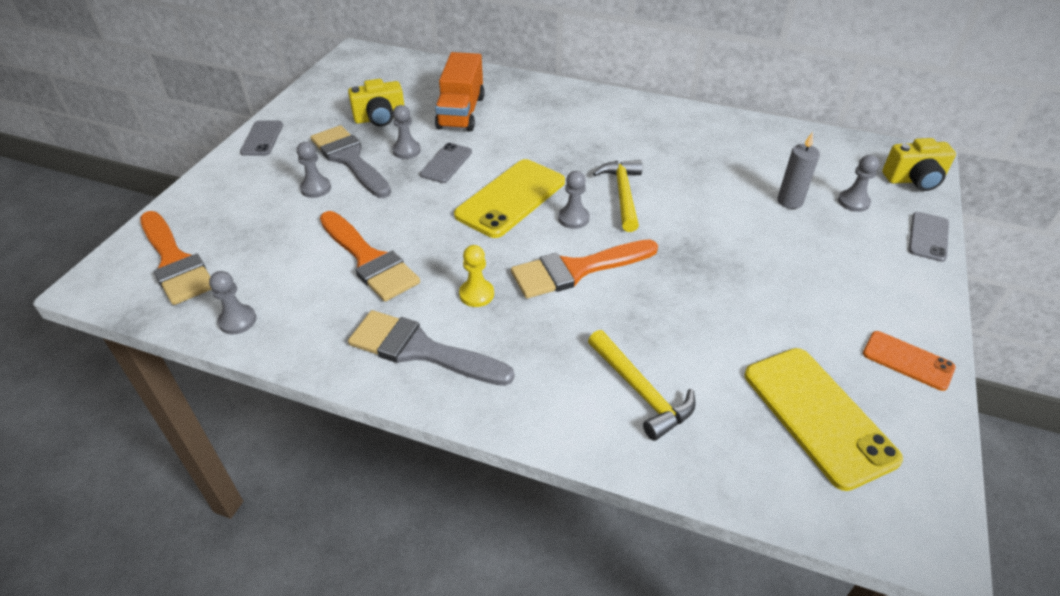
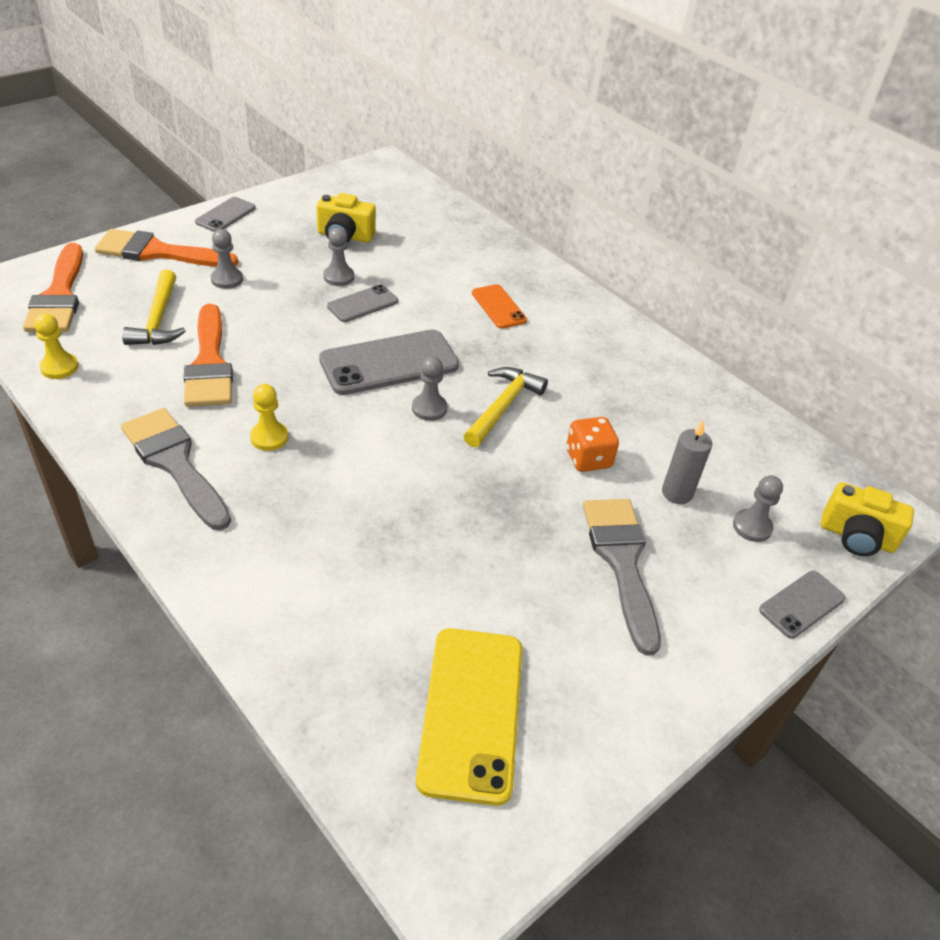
camera: 25 degrees right, 0 degrees up
grey pawn [209,271,256,334] -> yellow pawn [34,313,78,379]
grey brush [311,125,391,198] -> grey brush moved to [583,499,661,656]
orange truck [435,52,484,132] -> none
yellow phone [454,159,565,238] -> grey phone [319,330,459,395]
orange brush [511,239,658,298] -> orange brush moved to [95,229,238,267]
yellow hammer [588,330,696,441] -> yellow hammer moved to [122,270,186,345]
orange phone [863,331,956,391] -> orange phone moved to [472,284,527,329]
none -> orange dice [566,417,619,472]

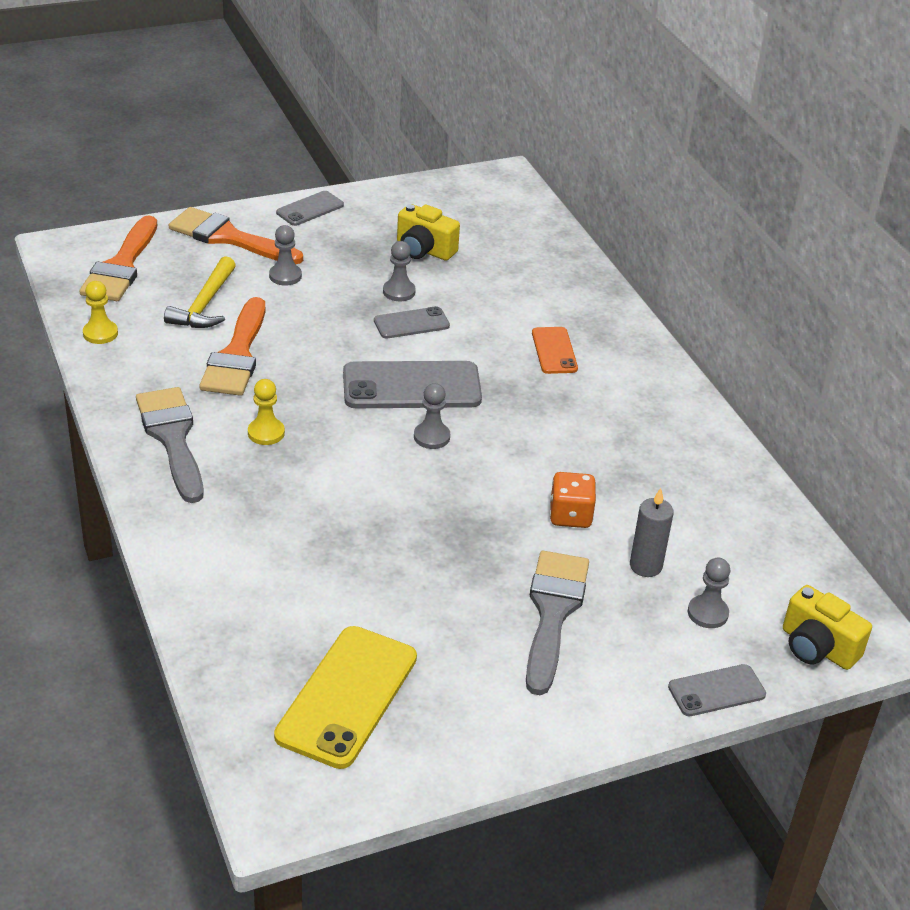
camera: 20 degrees right, 5 degrees down
yellow hammer [463,367,548,447] -> none

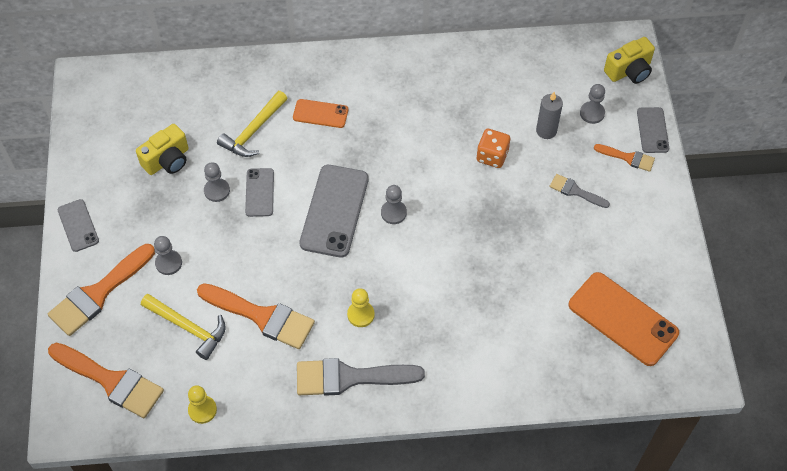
camera: 70 degrees left, 20 degrees up
yellow phone [274,626,417,769] -> orange phone [568,272,679,366]
grey brush [526,551,589,695] -> grey brush [549,174,610,208], size x0.53
none -> yellow hammer [217,91,288,157]
none -> orange brush [594,144,655,172]

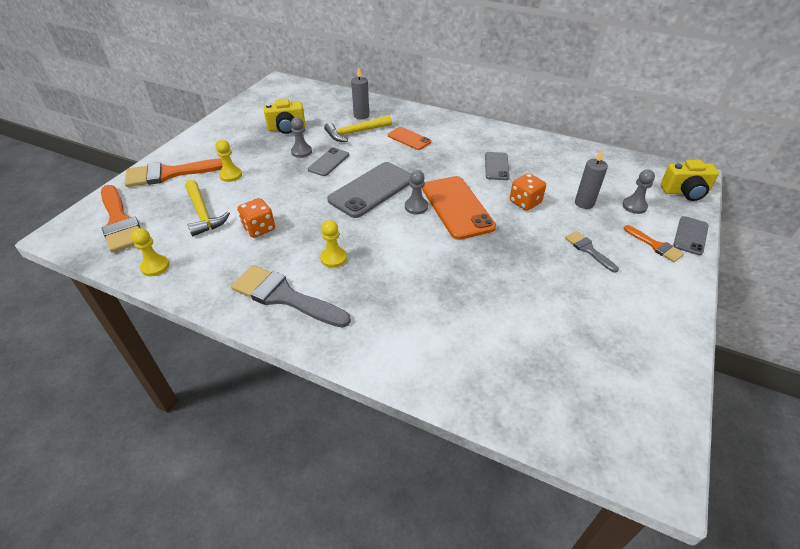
camera: 30 degrees right, 15 degrees down
grey phone [58,199,99,252] -> grey phone moved to [485,152,510,180]
grey pawn [154,236,182,275] -> yellow pawn [216,140,242,182]
orange brush [197,283,315,349] -> orange dice [237,198,275,238]
orange phone [568,272,679,366] -> orange phone moved to [422,176,496,240]
none -> grey candle [351,67,369,120]

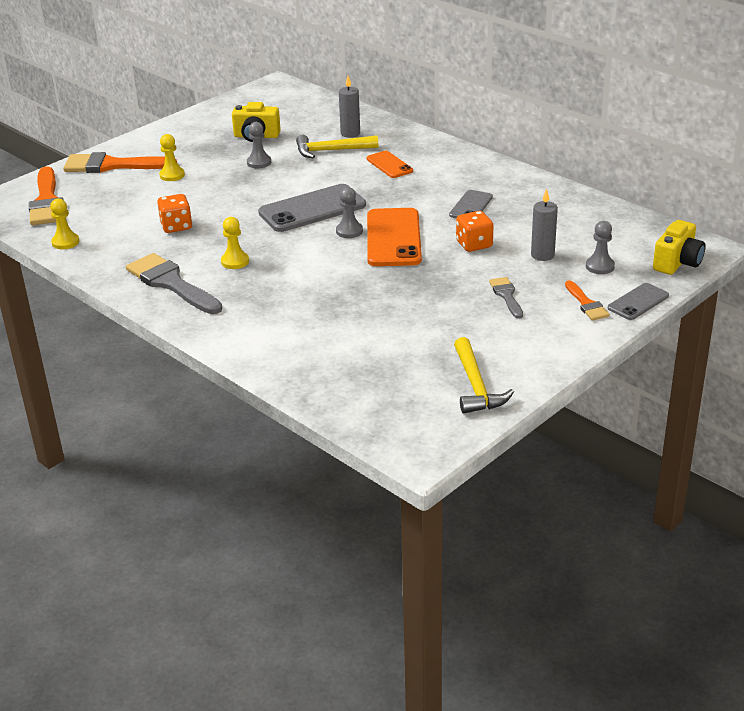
camera: 20 degrees right, 10 degrees down
yellow hammer [185,180,230,236] -> yellow hammer moved to [454,337,514,414]
grey phone [308,148,349,176] -> none
yellow camera [660,160,719,201] -> yellow camera turned 75 degrees counterclockwise [653,220,705,275]

